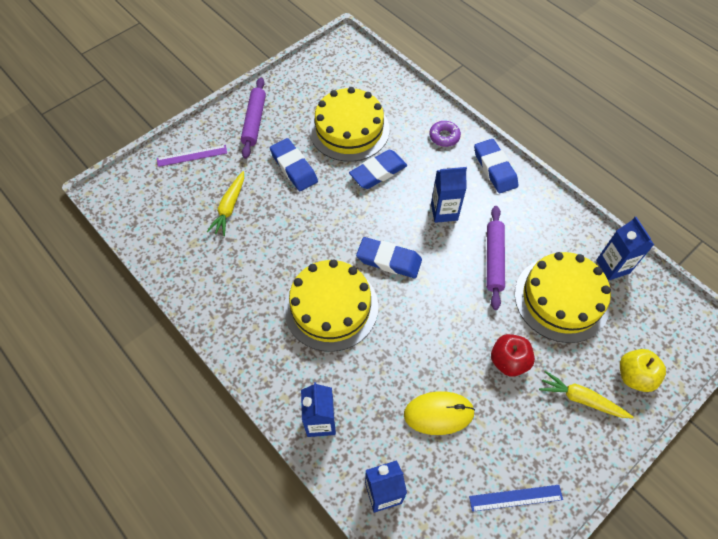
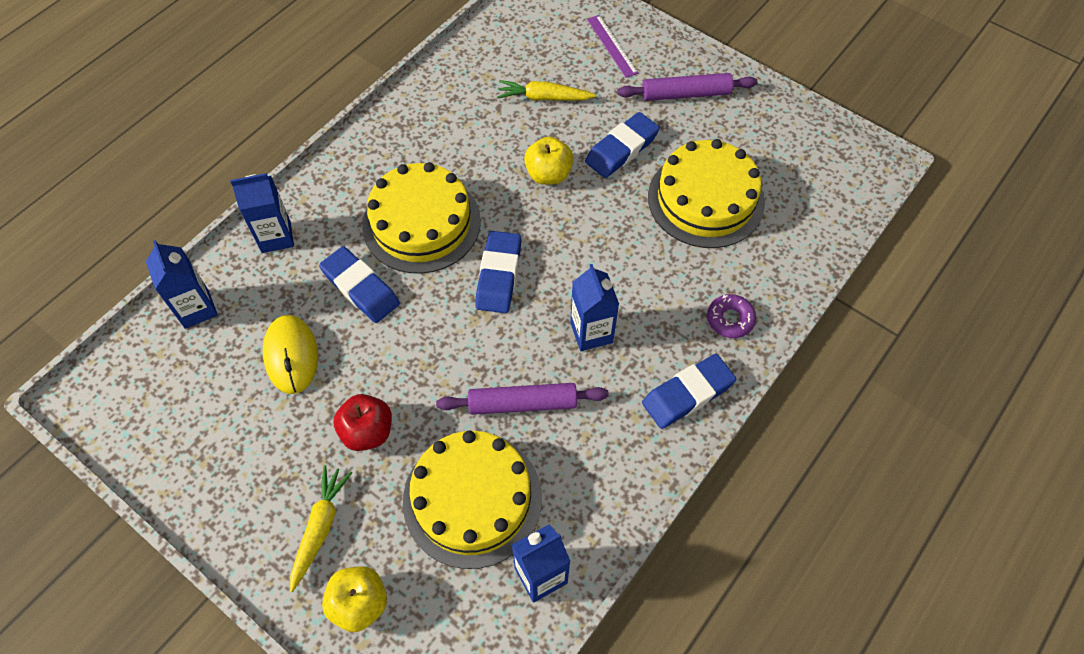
camera: 80 degrees right, 0 degrees up
blue eraser [349,150,407,189] -> blue eraser moved to [319,246,400,323]
blue ruler [469,485,563,512] -> none
none -> yellow apple [524,137,574,185]

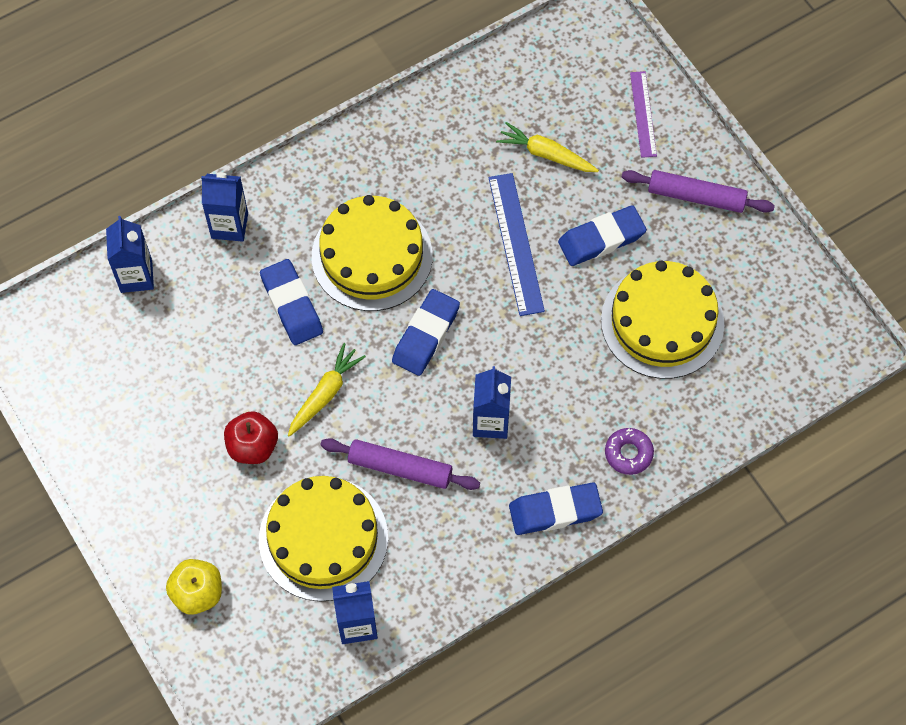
camera: 20 degrees right, 5 degrees up
yellow mouse [263,315,318,394] -> none
yellow carrot [290,465,352,592] -> yellow carrot moved to [288,343,366,437]
yellow apple [524,137,574,185] -> blue ruler [489,173,545,316]

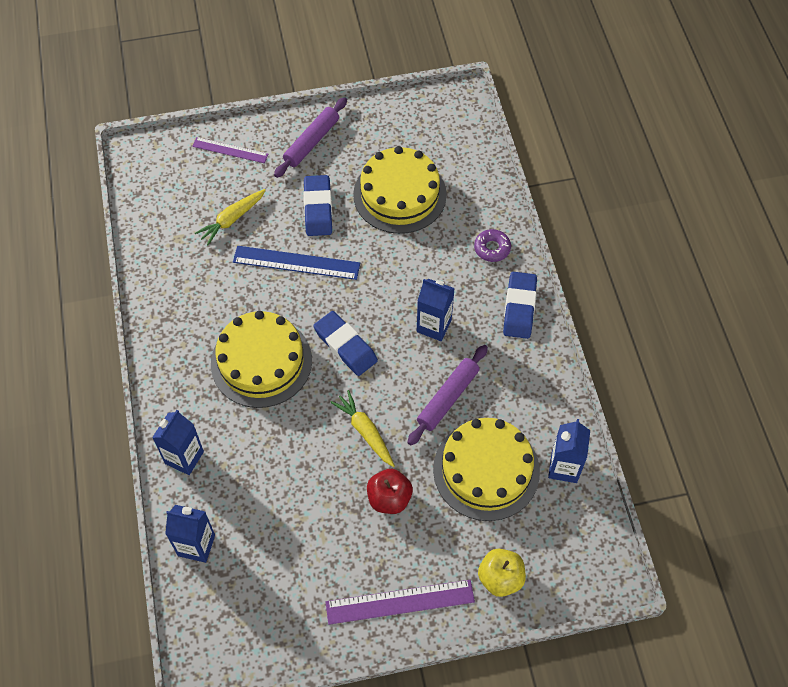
camera: 70 degrees left, 5 degrees down
blue eraser [260,259,323,345] -> none
none -> purple ruler [326,580,475,625]

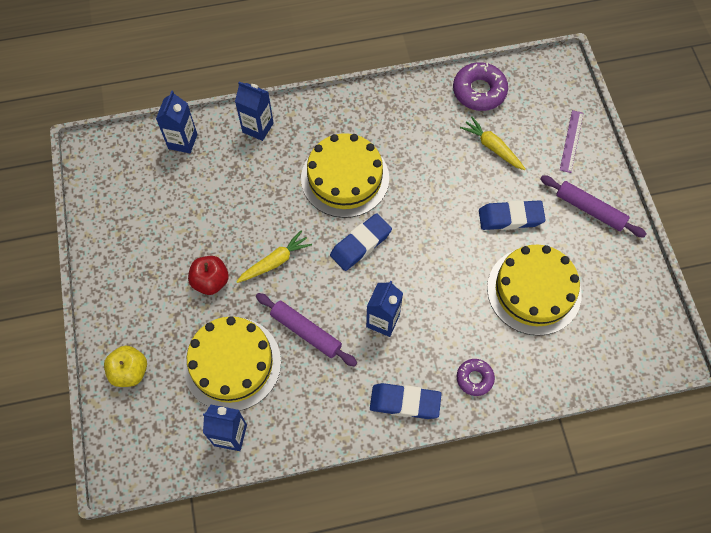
camera: 90 degrees right, 5 degrees up
blue ruler [233,246,360,280] -> none
purple ruler [326,580,475,625] -> none
none -> purple donut [453,62,508,111]

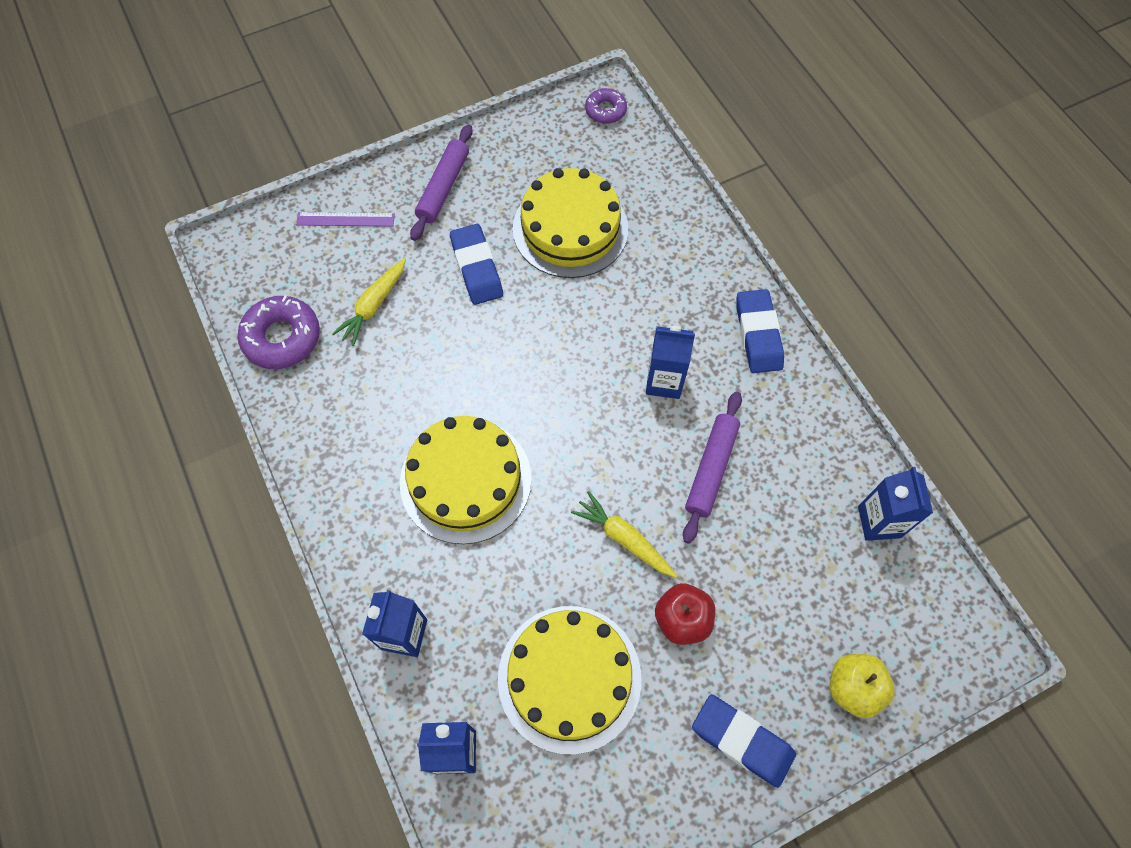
camera: 105 degrees left, 0 degrees up
yellow cake [183,316,281,411] -> yellow cake moved to [498,606,642,755]
blue eraser [330,213,392,271] -> blue eraser moved to [692,694,796,788]
purple donut [457,359,495,396] -> purple donut moved to [585,88,627,124]

